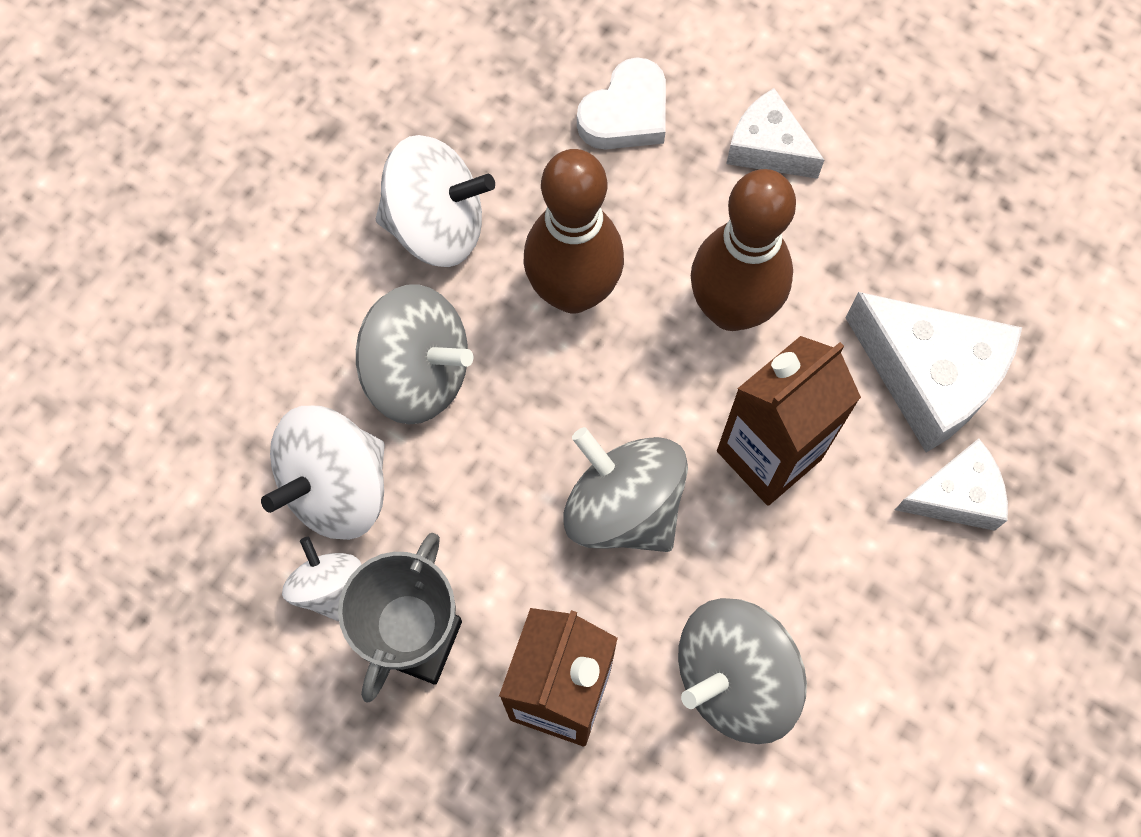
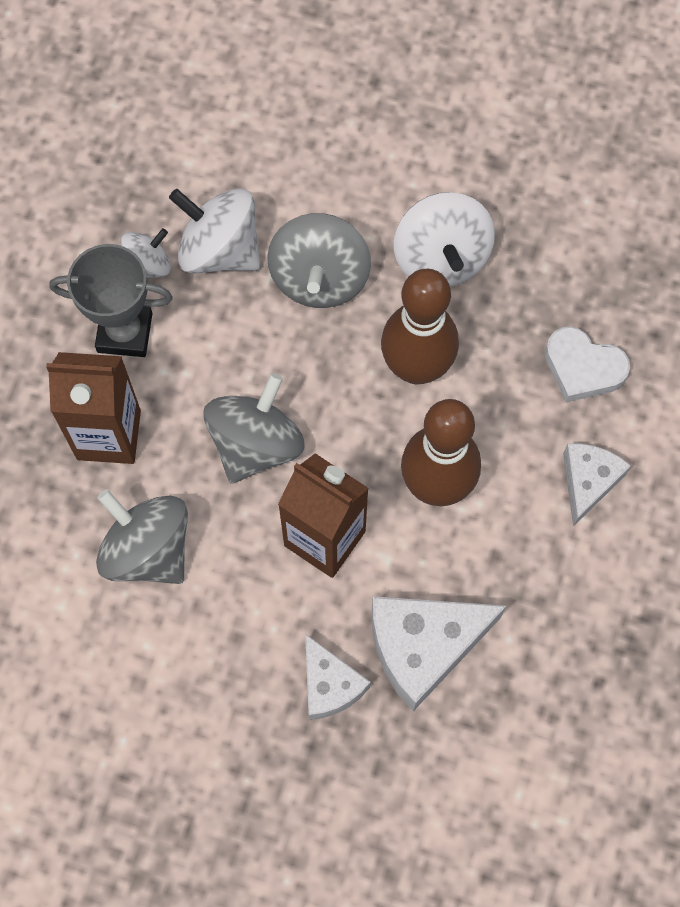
camera: 75 degrees right, 0 degrees up
white cheese [845,292,1022,452] -> white cheese turned 45 degrees clockwise [372,596,506,711]

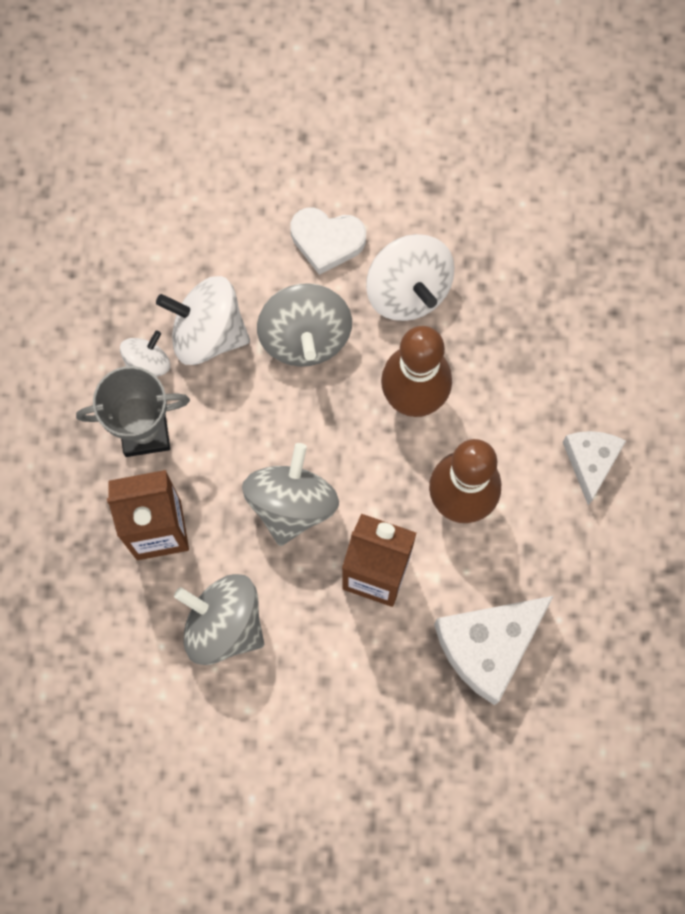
camera: 15 degrees left, 5 degrees up
white cheese [305,634,371,720] -> none
white heart [545,326,630,402] -> white heart moved to [290,208,366,275]

